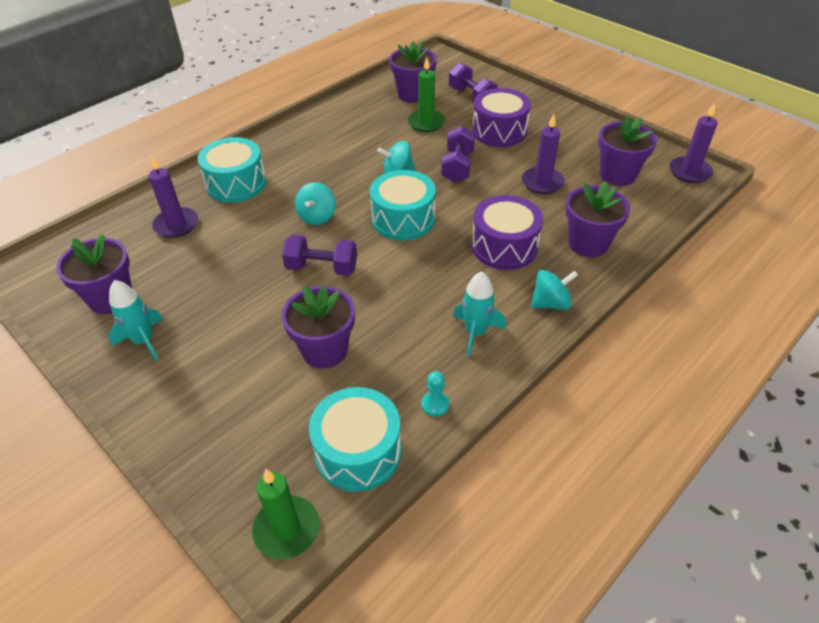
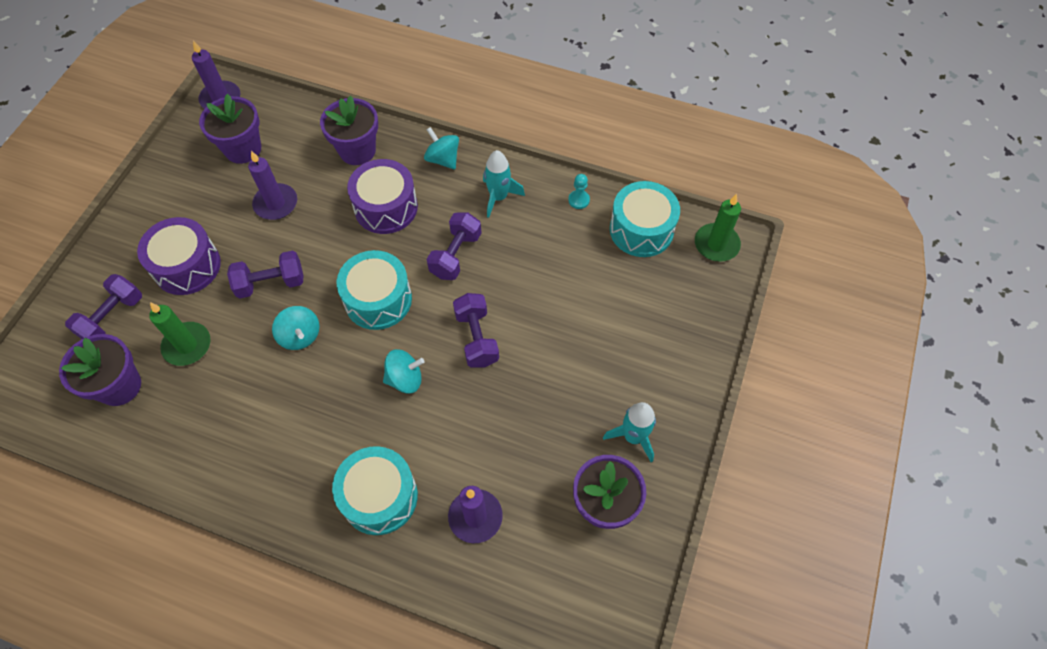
camera: 115 degrees left, 15 degrees up
purple flower pot [282,285,355,368] -> none
none -> purple dumbbell [427,212,481,280]

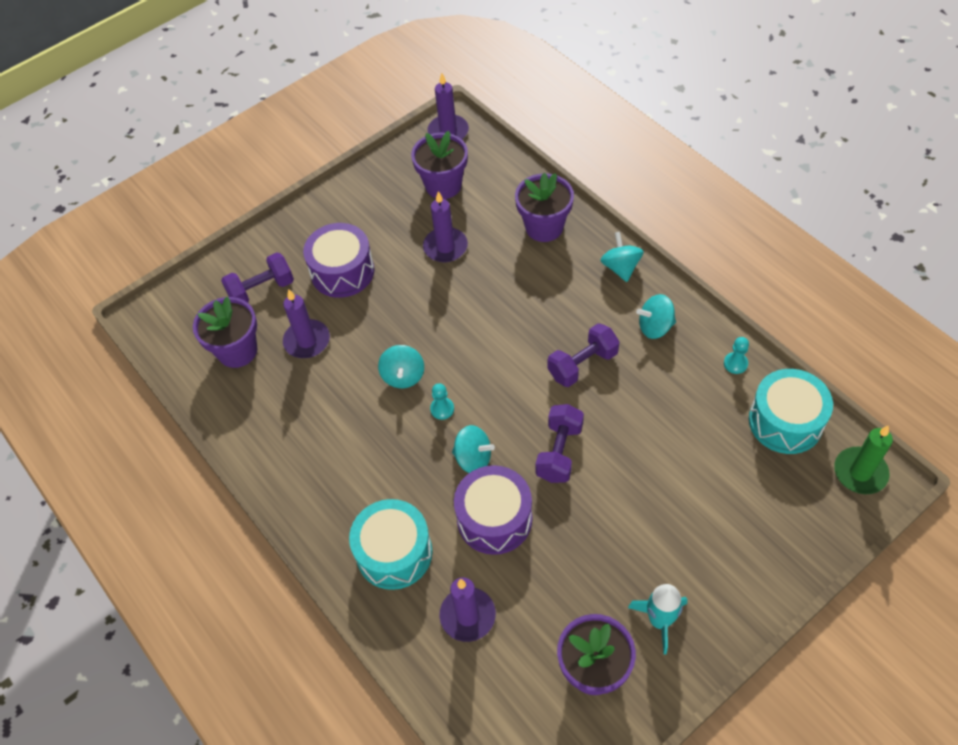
camera: 35 degrees right, 5 degrees down
green candle [149,302,210,366] -> purple candle [283,289,330,358]
purple dumbbell [227,251,303,299] -> none
turquoise drum [337,250,412,330] -> none
purple drum [347,159,418,234] -> purple drum moved to [454,465,532,555]
turquoise rocket [483,150,525,218] -> turquoise spinning top [636,294,676,339]
none -> turquoise pawn [430,383,454,420]

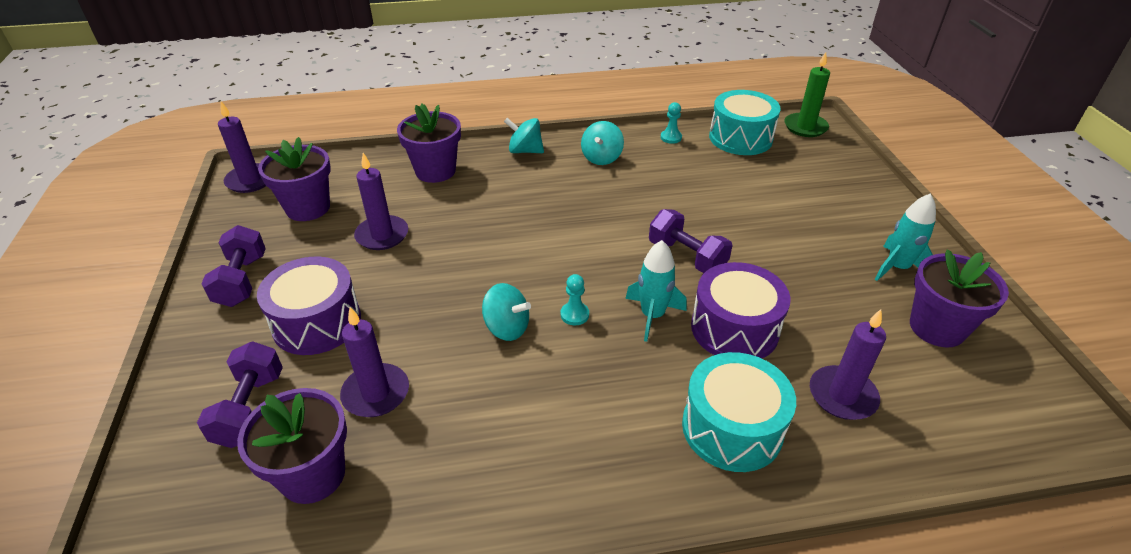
camera: 65 degrees left, 15 degrees down
turquoise spinning top [452,425,495,473] -> turquoise rocket [625,240,687,342]
purple dumbbell [548,323,620,387] -> purple dumbbell moved to [201,225,266,307]

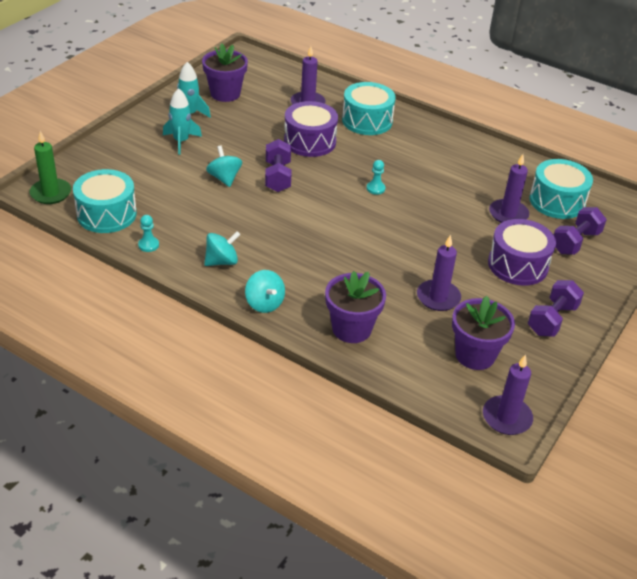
camera: 140 degrees left, 0 degrees up
purple flower pot [237,388,347,504] -> turquoise drum [529,159,593,219]
turquoise spinning top [482,283,531,341] -> turquoise spinning top moved to [206,145,242,187]
turquoise rocket [625,240,687,342] -> turquoise rocket moved to [163,88,202,155]

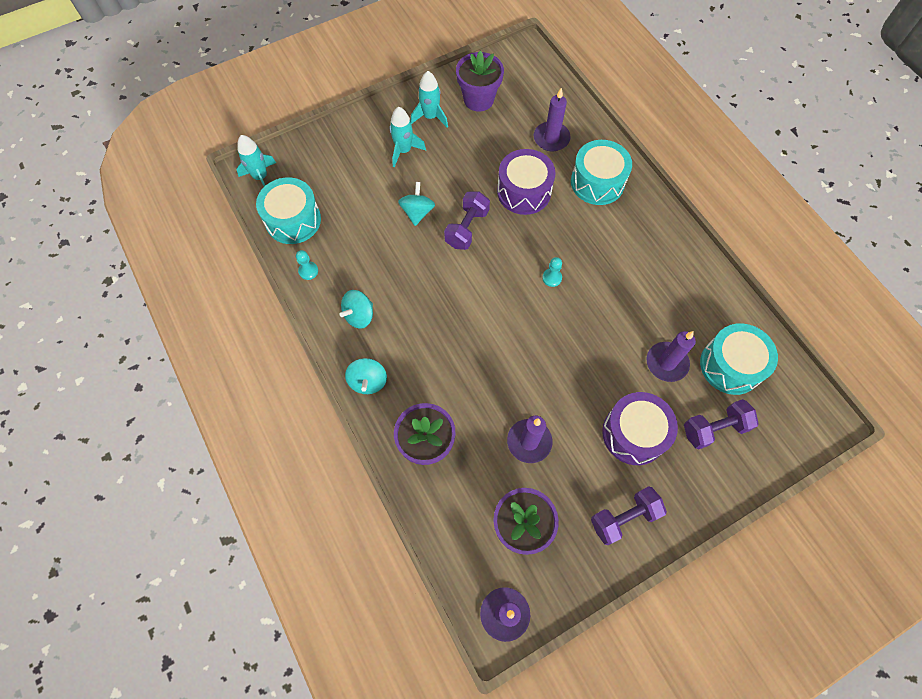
camera: 30 degrees right, 25 degrees up
green candle [29,131,71,204] -> turquoise rocket [236,135,276,186]
turquoise spinning top [204,231,240,266] -> turquoise spinning top turned 135 degrees clockwise [339,290,373,329]

